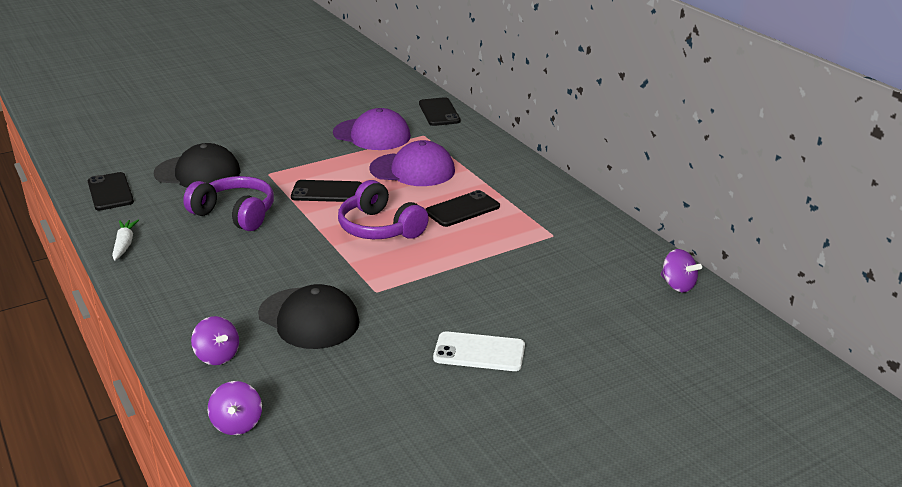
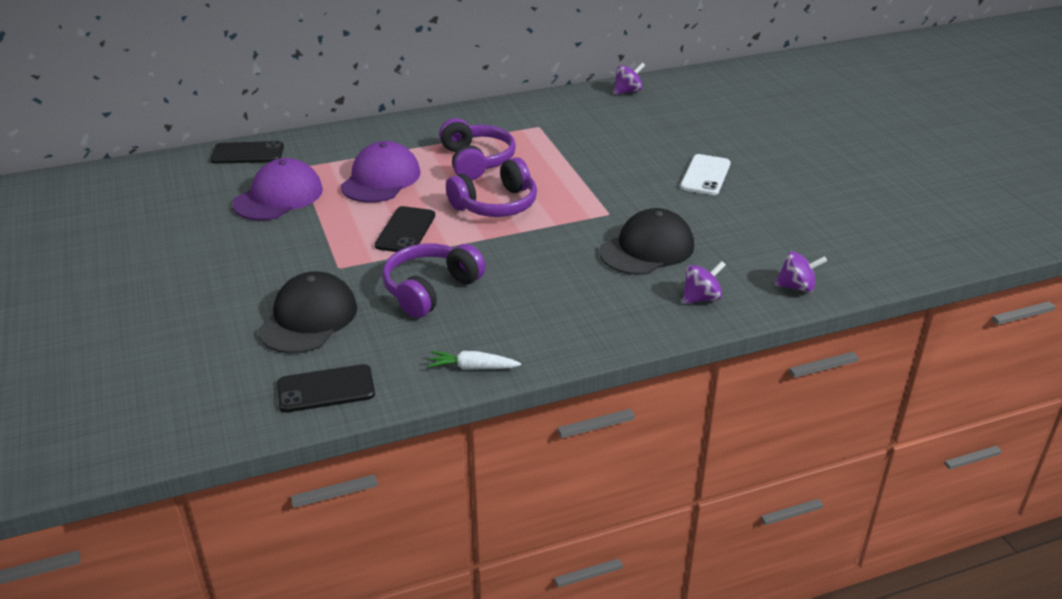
camera: 80 degrees left, 5 degrees up
black phone [425,190,500,227] -> purple headphones [439,118,516,180]

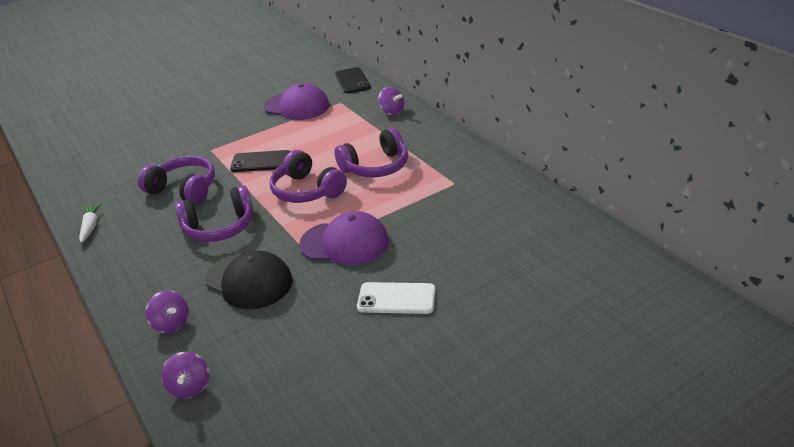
camera: 80 degrees right, 0 degrees up
black cap [258,271,357,354] -> none
black phone [277,364,375,413] -> none
purple cap [340,141,420,203] -> purple cap moved to [299,211,389,265]
purple spinning top [614,62,645,95] -> purple spinning top moved to [378,87,404,115]
none -> purple headphones [175,185,253,242]

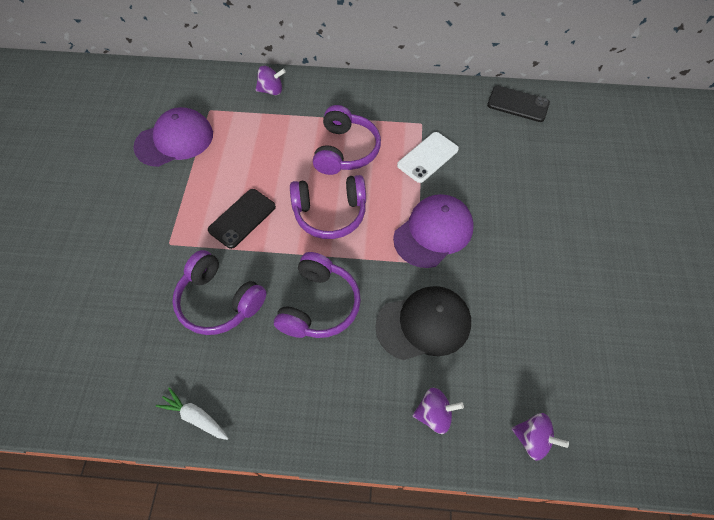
camera: 55 degrees left, 25 degrees up
purple headphones [138,156,215,205] -> purple headphones turned 120 degrees counterclockwise [172,250,267,335]
black phone [335,67,371,93] -> black phone moved to [487,86,550,122]
white phone [357,282,436,314] -> white phone moved to [397,132,459,183]

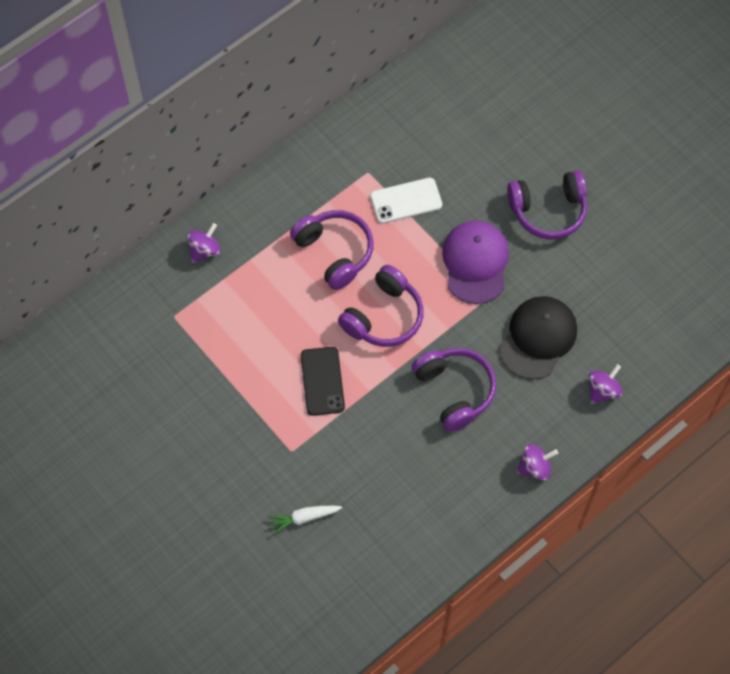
camera: 45 degrees left, 5 degrees up
purple cap [133,107,213,167] -> none
white carrot [156,387,228,440] -> white carrot moved to [268,506,342,535]
purple headphones [172,250,267,335] -> purple headphones moved to [507,170,587,240]
white phone [397,132,459,183] -> white phone turned 75 degrees clockwise [370,178,442,223]
black phone [487,86,550,122] -> none
purple spinning top [512,413,569,461] -> purple spinning top moved to [516,444,558,480]

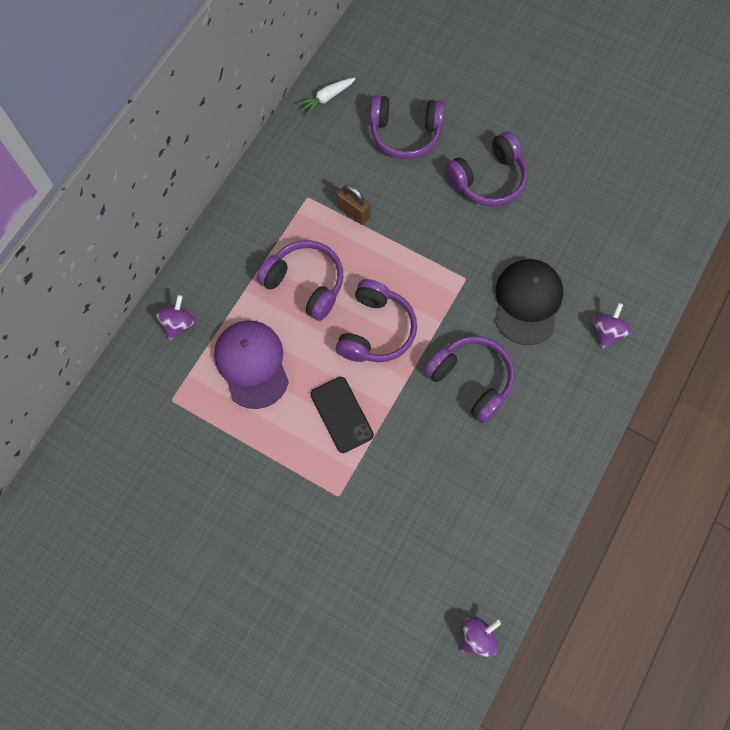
camera: 20 degrees left, 5 degrees up
white carrot [268,506,342,535] -> white carrot moved to [297,78,356,116]
white phone [370,178,442,223] -> brown padlock [337,185,370,225]
purple cap [442,220,509,304] -> purple cap moved to [214,320,289,409]
purple spinning top [516,444,558,480] -> purple spinning top moved to [461,617,501,657]
none -> purple headphones [370,95,445,159]

